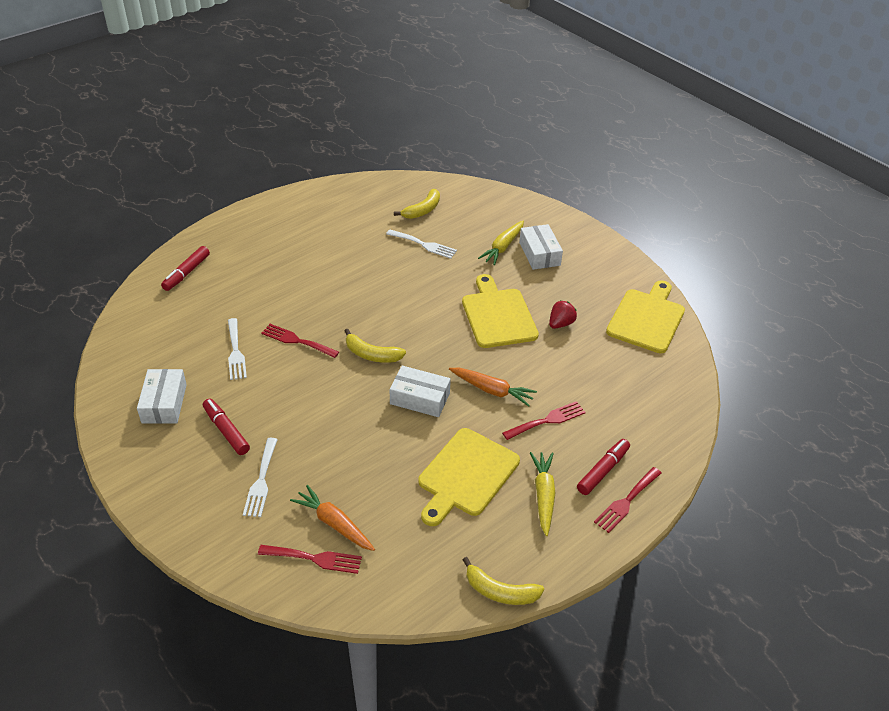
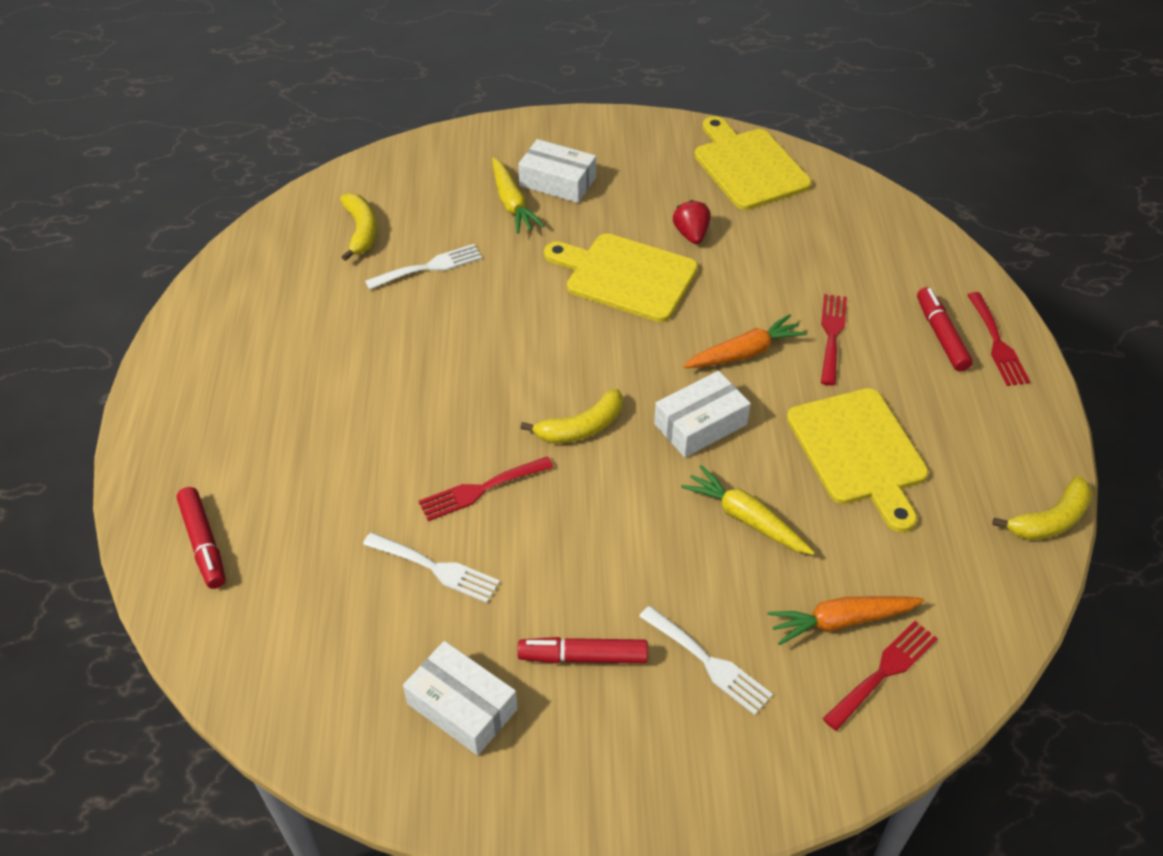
camera: 50 degrees left, 5 degrees up
yellow carrot [530,452,555,536] -> yellow carrot moved to [681,465,815,555]

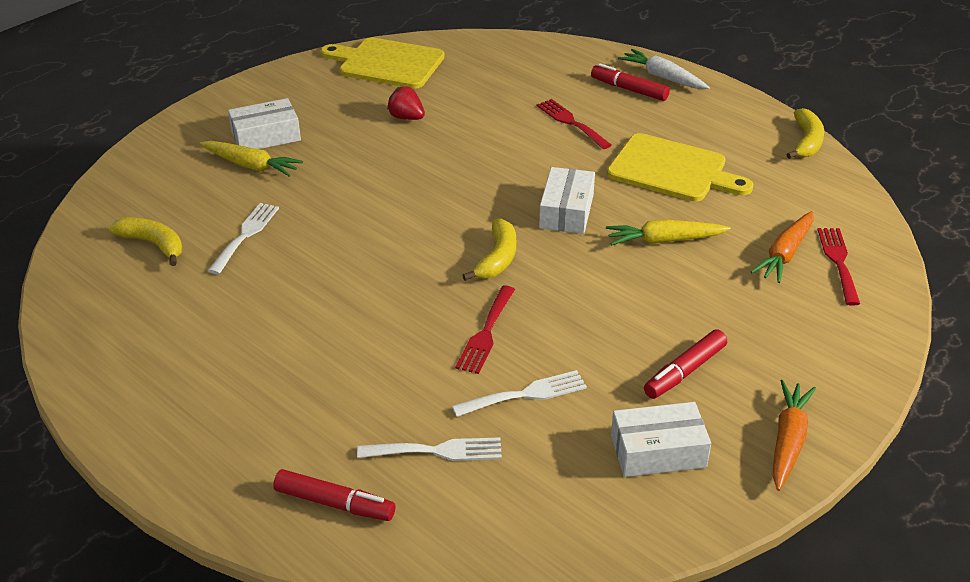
camera: 45 degrees left, 10 degrees down
yellow cutting board [544,233,698,322] -> none
white fork [639,606,773,715] -> white fork moved to [357,437,502,461]
orange carrot [683,314,807,368] -> orange carrot moved to [773,380,816,491]
red fork [967,292,1030,386] -> white carrot [618,49,710,89]

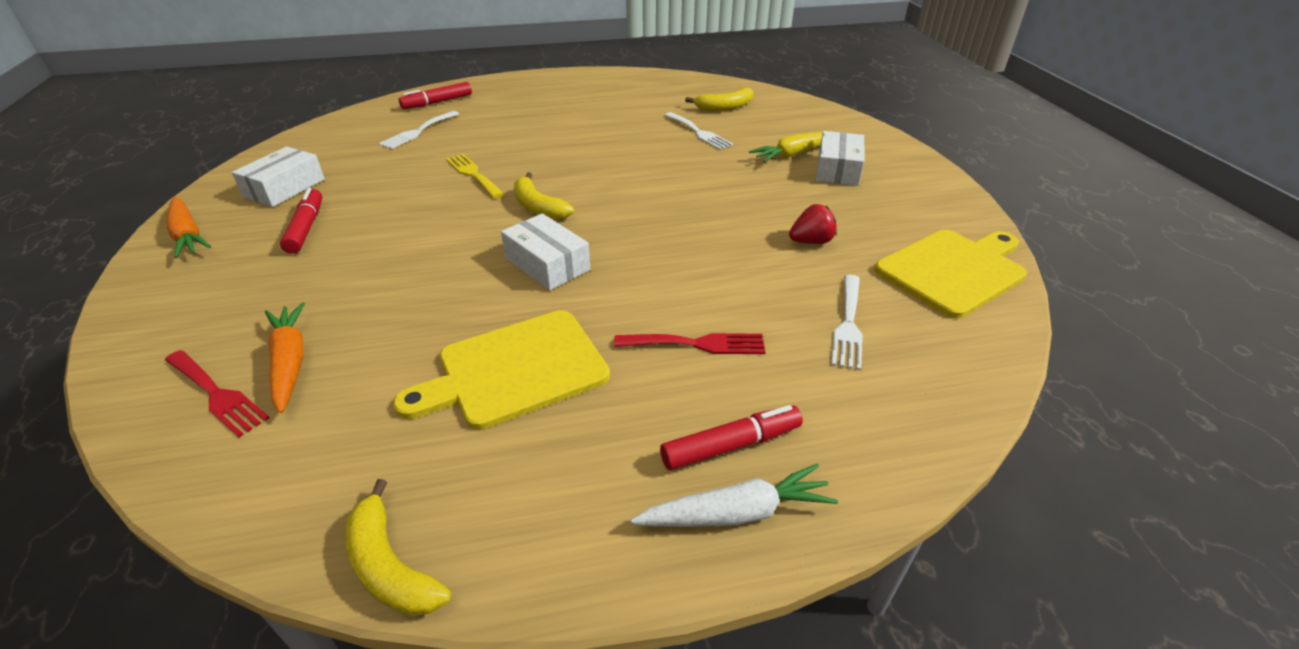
camera: 125 degrees right, 0 degrees up
white fork [452,370,587,417] -> white fork moved to [831,275,863,370]
red fork [455,286,515,374] -> yellow fork [446,154,504,198]
yellow carrot [606,220,731,246] -> none

